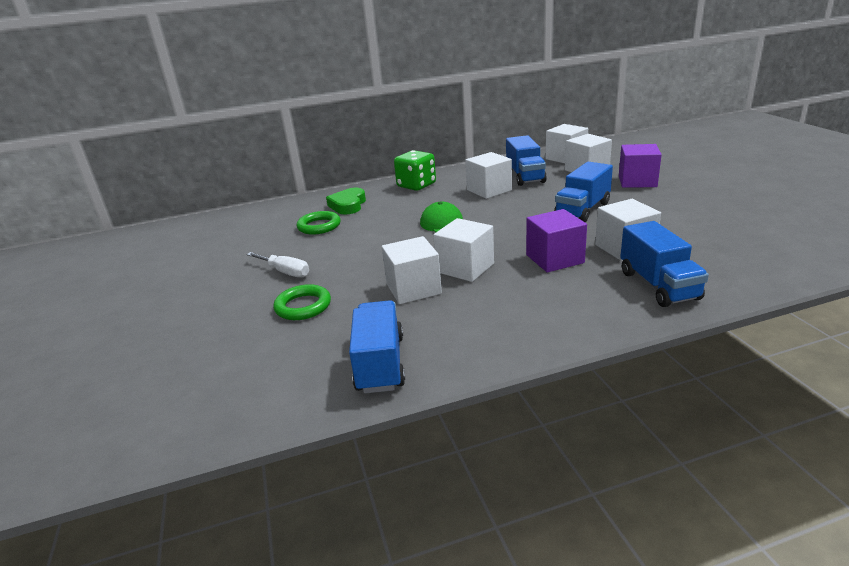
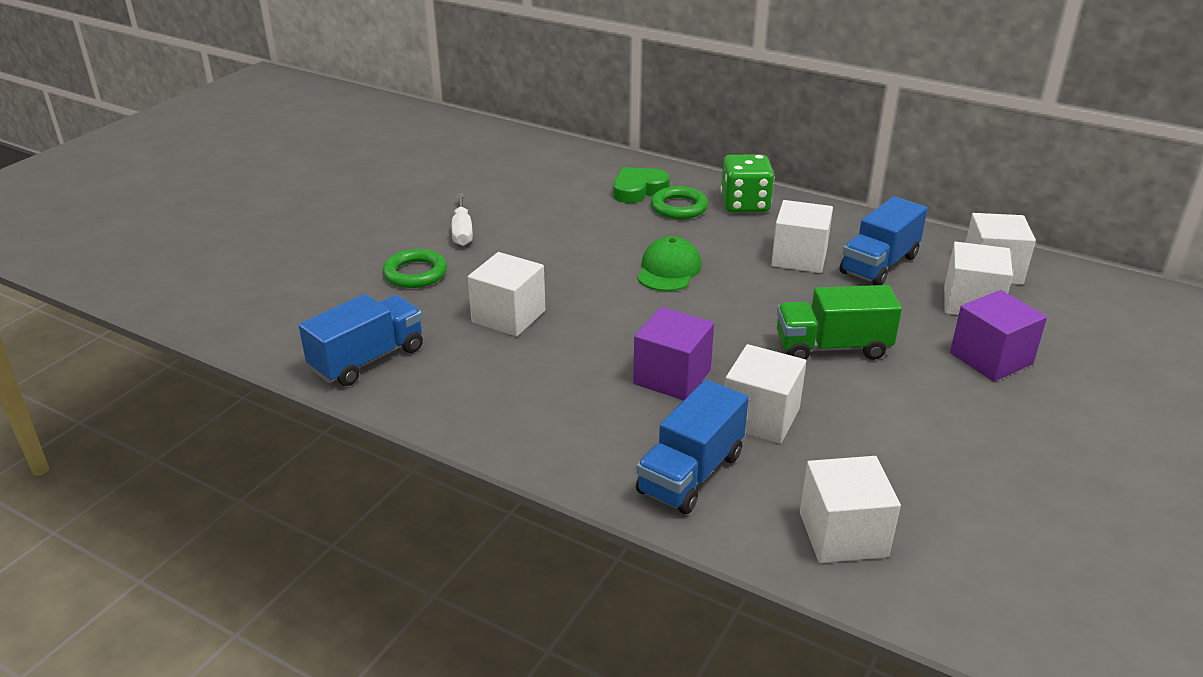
camera: 45 degrees right, 5 degrees up
green ring [297,211,341,235] -> green ring moved to [651,186,708,219]
white cube [433,218,494,282] -> white cube moved to [800,456,901,563]
blue truck [554,162,613,222] -> green truck [777,285,902,360]

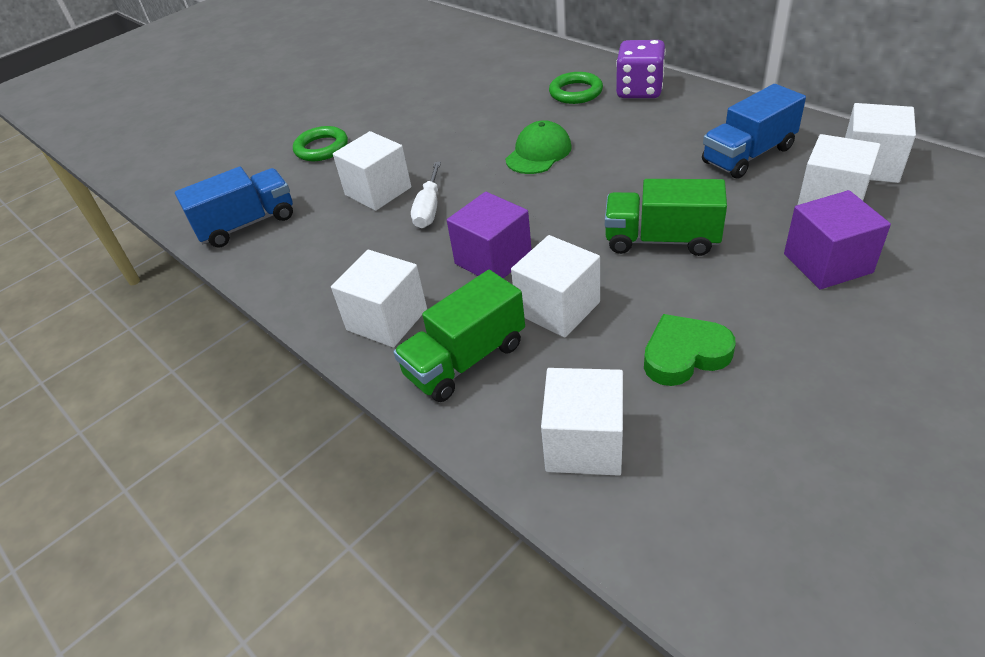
camera: 20 degrees right, 10 degrees up
white screwdriver [451,193,473,246] -> white screwdriver moved to [411,162,441,228]
green heart [613,167,670,203] -> green heart moved to [644,314,735,386]
blue truck [636,379,749,514] -> green truck [393,270,525,402]
green dice [721,154,774,213] -> purple dice [616,40,666,98]
white cube [771,200,833,273] -> white cube moved to [331,250,427,348]

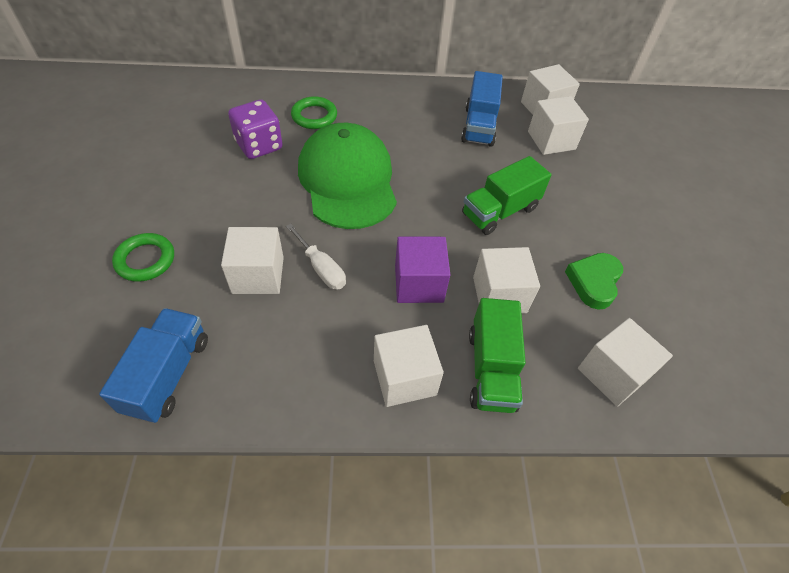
camera: 55 degrees left, 10 degrees up
green cap [506,120,572,174] -> green cap [298,123,397,229], size x1.98
purple dice [616,40,666,98] -> purple dice moved to [228,99,283,159]
purple cube [784,190,891,289] -> none

